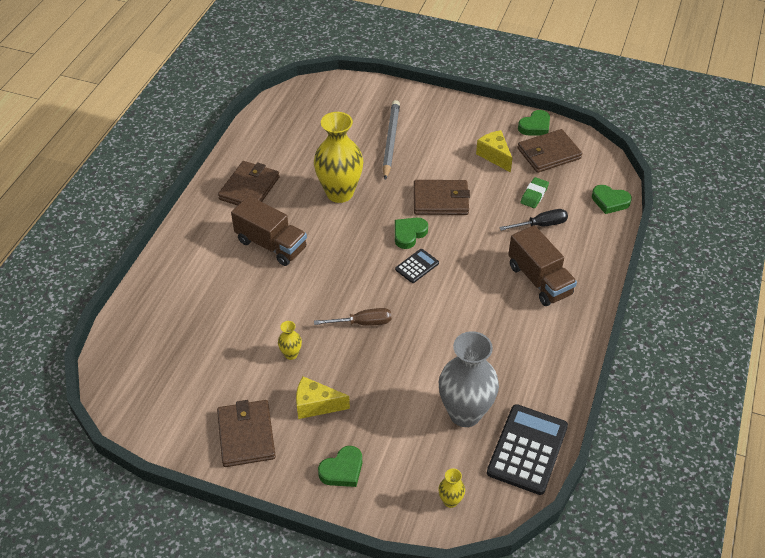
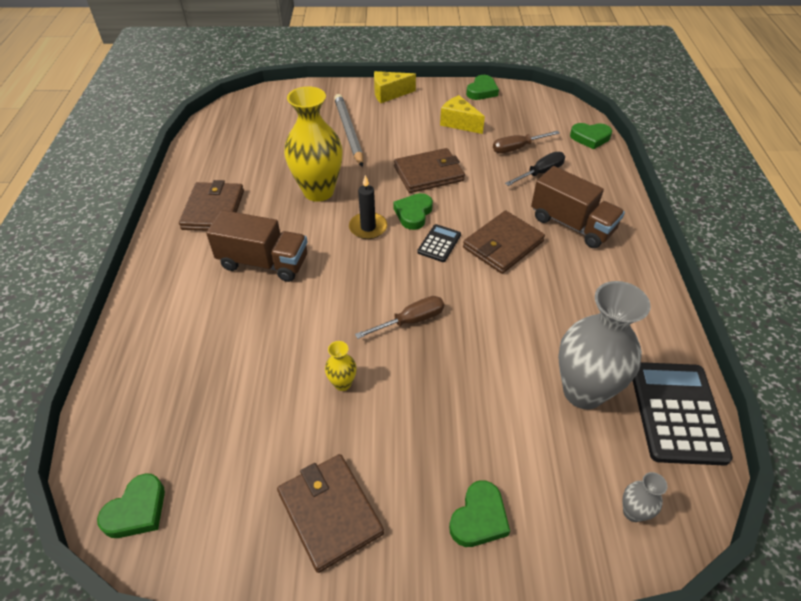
camera: 20 degrees left, 0 degrees up
yellow cheese [296,376,350,419] -> yellow cheese moved to [374,71,416,103]
yellow vase [438,468,465,508] -> grey vase [622,472,667,522]
brown wallet [517,129,582,173] -> brown wallet moved to [463,211,545,274]
green eraser [520,177,549,208] -> brown screwdriver [493,131,560,153]
none -> green heart [97,473,165,538]
none -> black candle [349,175,387,239]

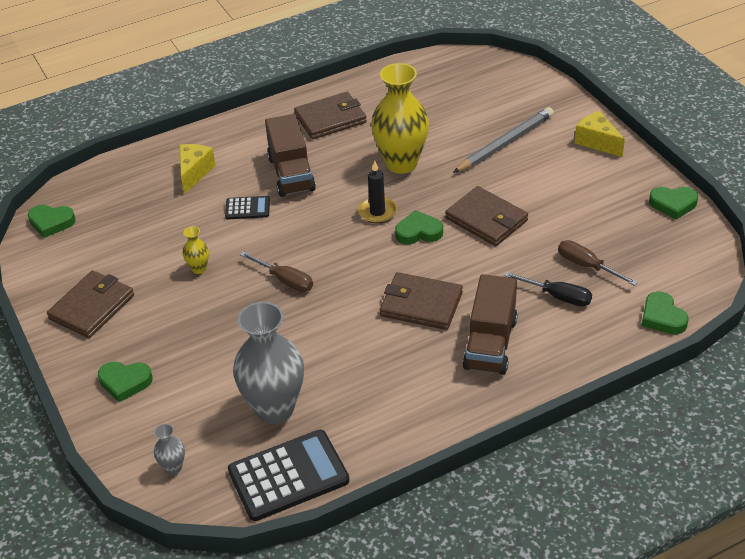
camera: 65 degrees right, 5 degrees down
black calculator [417,224,461,262] -> black calculator moved to [225,196,270,219]
yellow cheese [440,95,485,134] -> yellow cheese moved to [179,144,216,194]

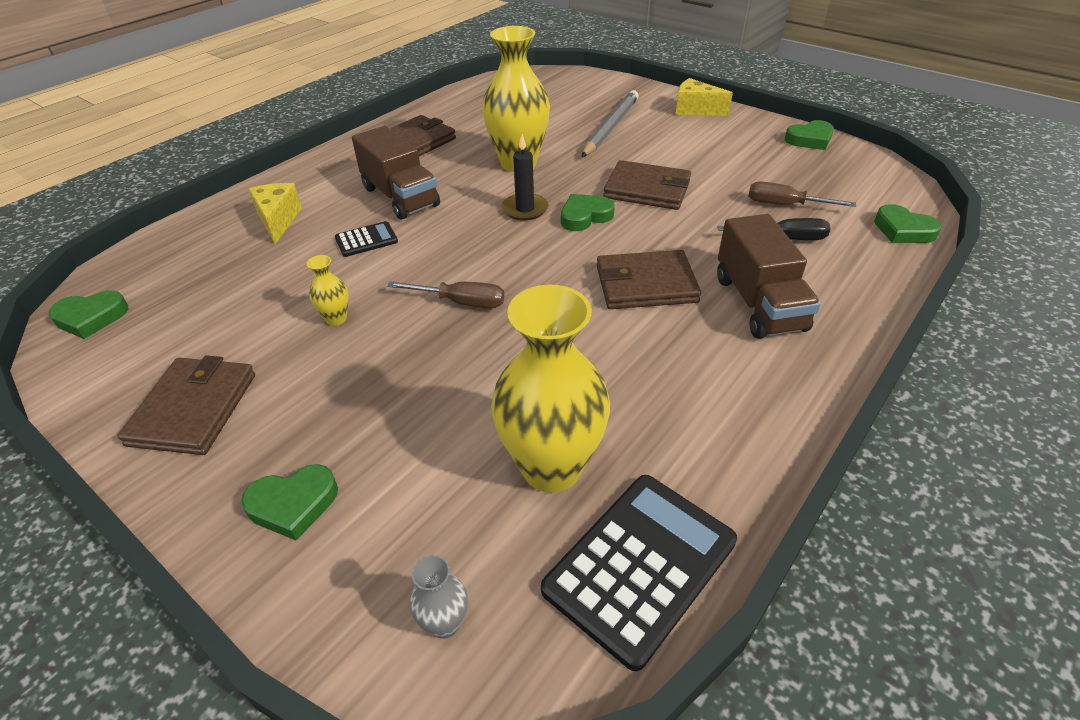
camera: 25 degrees left, 0 degrees up
grey vase [233,302,304,424] -> yellow vase [491,284,610,493]

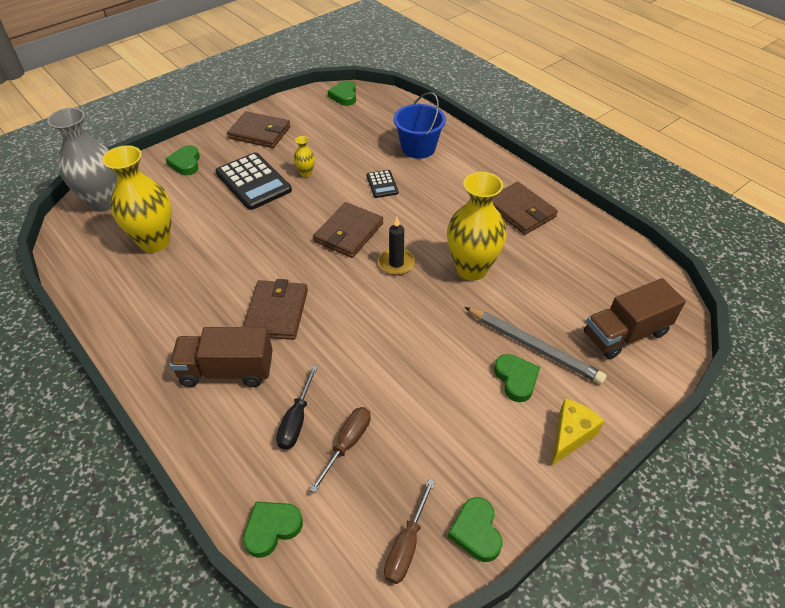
camera: 100 degrees right, 5 degrees up
yellow cheese [249,183,302,244] -> blue bucket [393,92,446,159]
brown truck [352,126,440,220] -> brown truck moved to [584,278,686,359]
brown screwdriver [387,281,504,308] -> brown screwdriver moved to [384,479,435,584]
grey vase [410,555,468,639] -> grey vase [47,108,118,212], size x2.35
black calculator [541,475,737,671] -> black calculator moved to [216,152,292,210]
green heart [561,194,615,231] -> green heart moved to [494,354,540,402]
brown wallet [603,160,691,210] -> brown wallet moved to [313,202,383,258]

